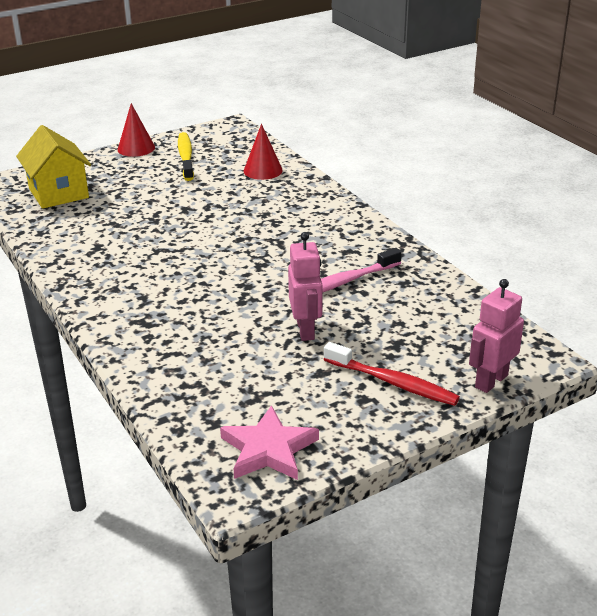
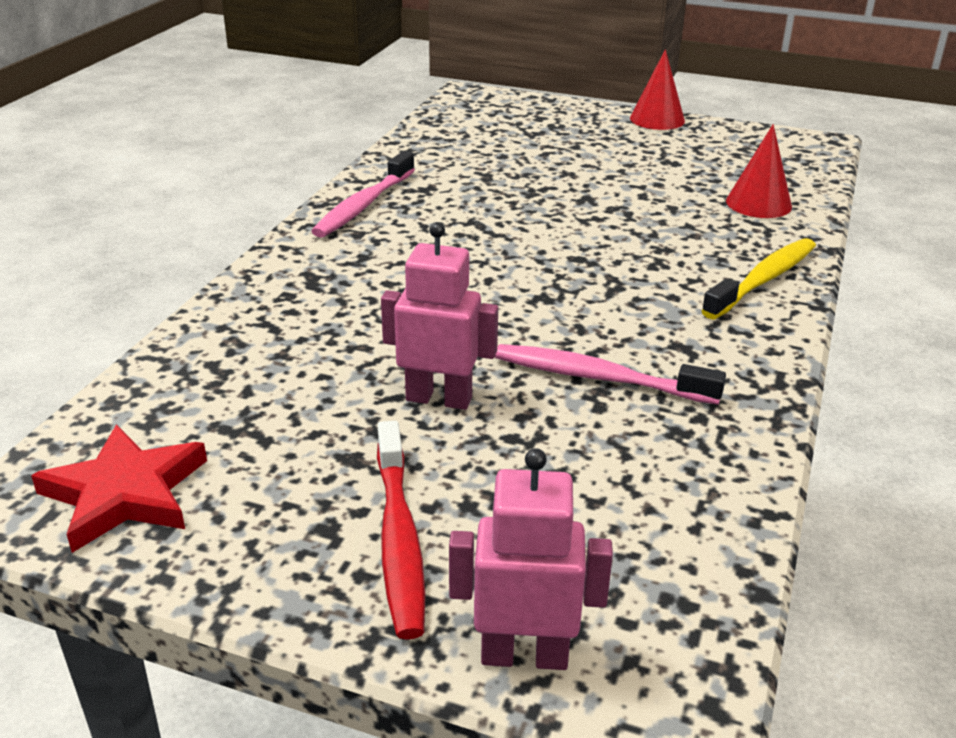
camera: 50 degrees right, 0 degrees up
yellow house [16,125,91,209] -> none
yellow toothbrush [178,132,194,181] -> yellow toothbrush moved to [701,238,816,319]
pink star [220,405,319,480] -> red star [31,424,207,553]
pink robot [288,232,322,341] -> pink robot turned 120 degrees counterclockwise [381,222,498,410]
none -> pink toothbrush [311,151,415,238]

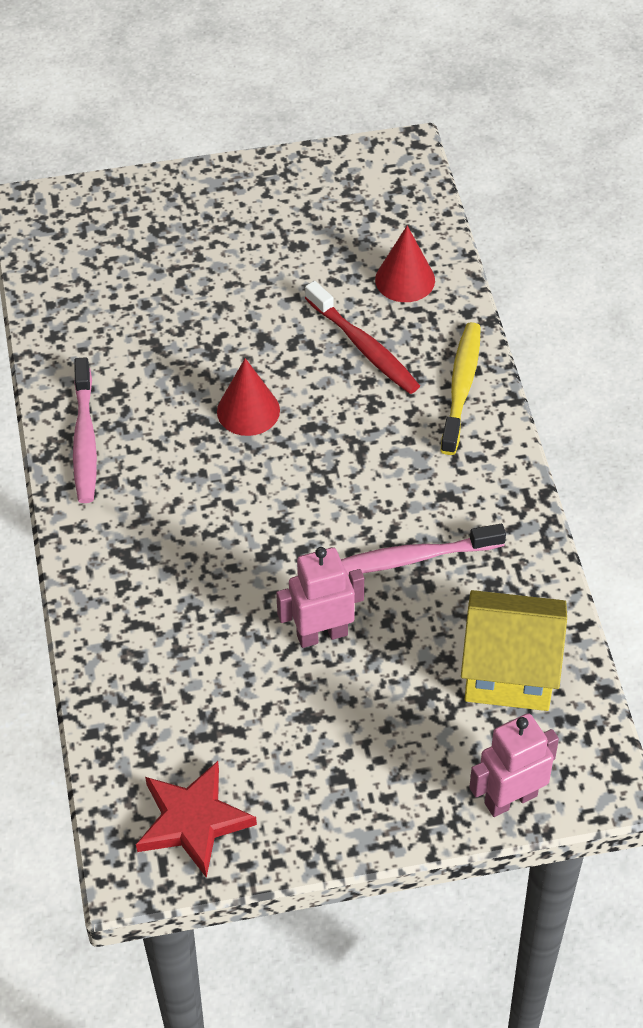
camera: 30 degrees left, 20 degrees up
red toothbrush [377,421,426,640] -> red toothbrush moved to [305,281,420,394]
red cone [630,49,685,130] -> red cone moved to [217,358,280,436]
none -> yellow house [461,590,567,711]

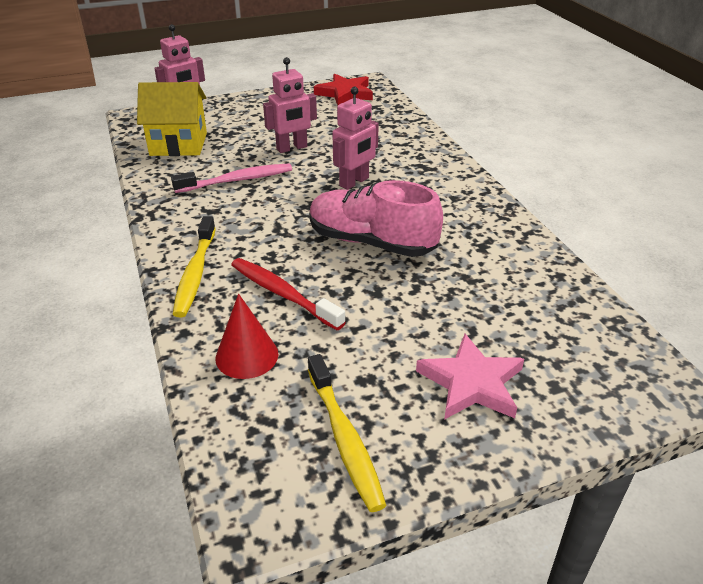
camera: 170 degrees right, 15 degrees down
pink toothbrush [73,357,97,503] -> none
red cone [217,358,280,436] -> pink shoe [309,180,443,257]
none -> yellow toothbrush [308,354,387,512]
none -> pink robot [332,87,379,190]
none -> pink star [416,334,524,420]

